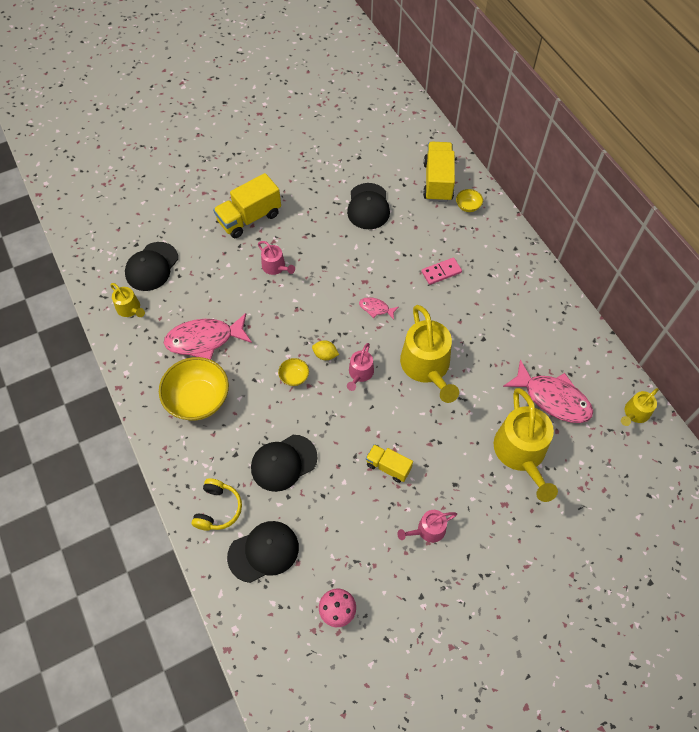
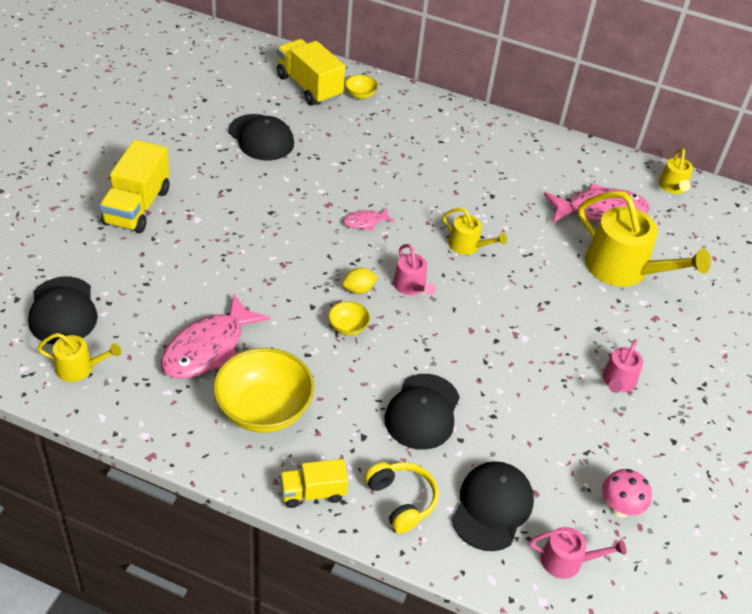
camera: 45 degrees left, 15 degrees down
pink watering can [258,241,295,275] -> pink watering can moved to [529,527,626,579]
yellow truck [366,444,413,483] -> yellow truck moved to [280,459,348,508]
yellow watering can [400,305,459,403] -> yellow watering can [443,208,507,255], size x0.51
pink domino [422,257,462,285] -> none

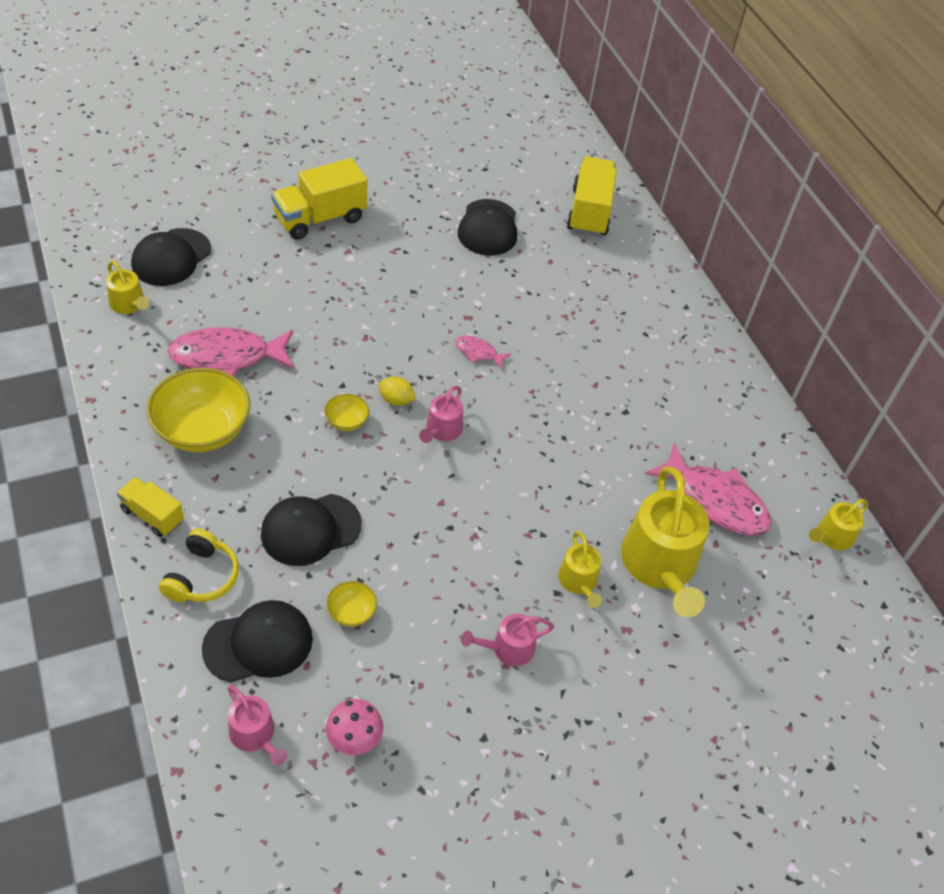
camera: 45 degrees right, 5 degrees up
yellow bowl [345,75,378,99] -> yellow bowl moved to [326,581,377,627]
yellow watering can [443,208,507,255] -> yellow watering can moved to [558,531,602,608]

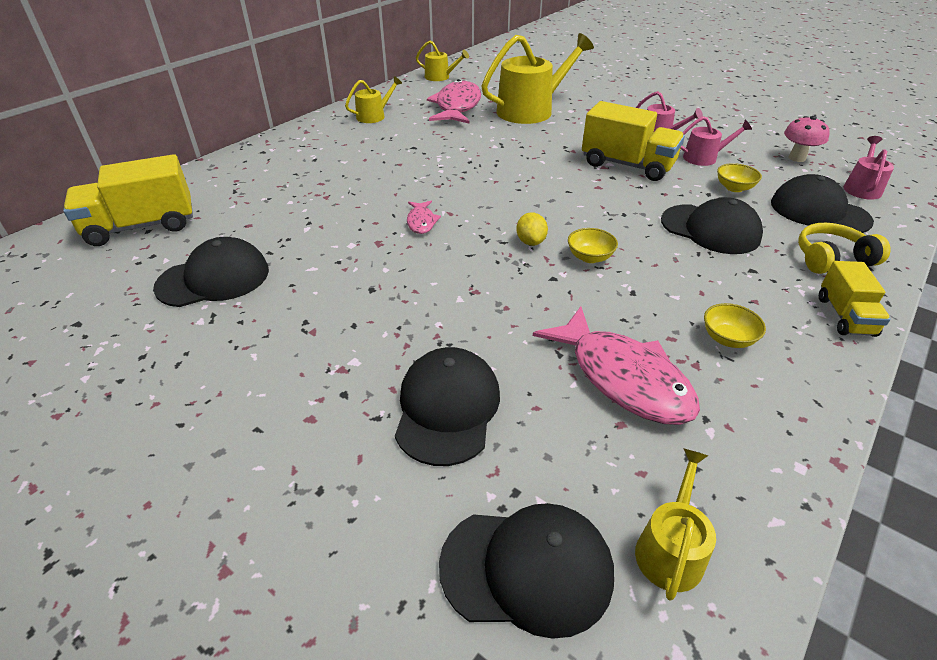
camera: 115 degrees left, 10 degrees down
yellow bowl [146,368,250,452] -> yellow bowl [704,303,766,348], size x0.46
yellow truck [271,158,367,240] -> yellow truck moved to [582,101,685,181]
pink watering can [419,386,463,443] -> pink watering can moved to [680,116,752,166]
yellow watering can [558,531,602,608] -> yellow watering can moved to [345,76,402,123]
none -> black cap [395,347,500,466]

